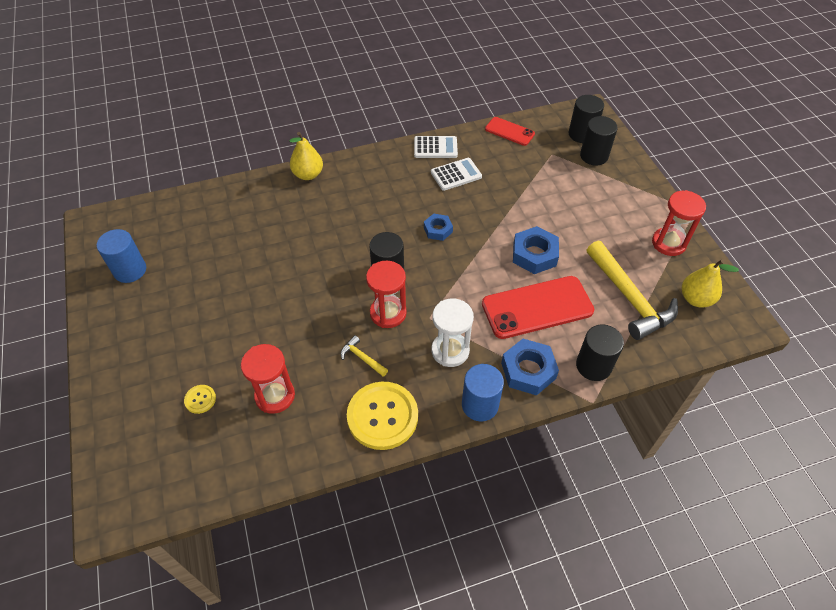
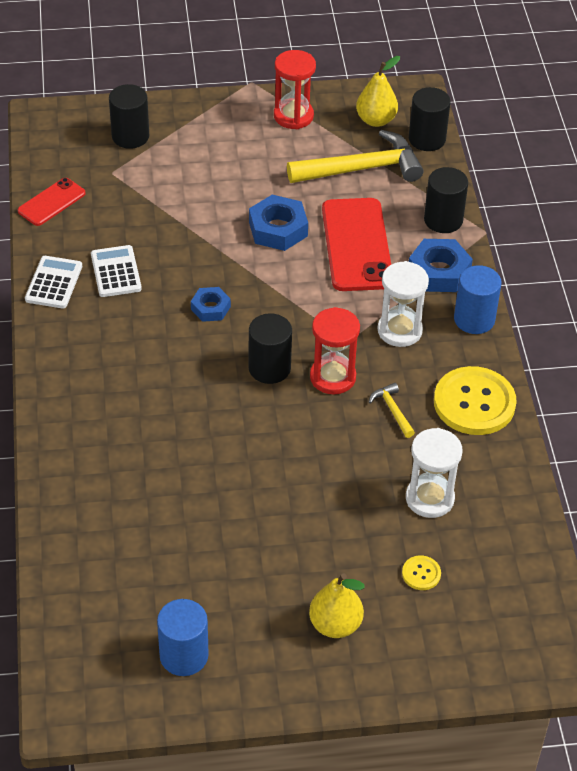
camera: 80 degrees left, 5 degrees down
red hourglass [241,344,295,414] -> white hourglass [406,428,463,518]
yellow pear [289,132,323,180] -> yellow pear moved to [309,573,365,638]
yellow hammer [341,335,388,377] -> yellow hammer turned 105 degrees clockwise [369,383,415,438]
black cylinder [569,95,604,143] -> black cylinder moved to [409,87,451,151]

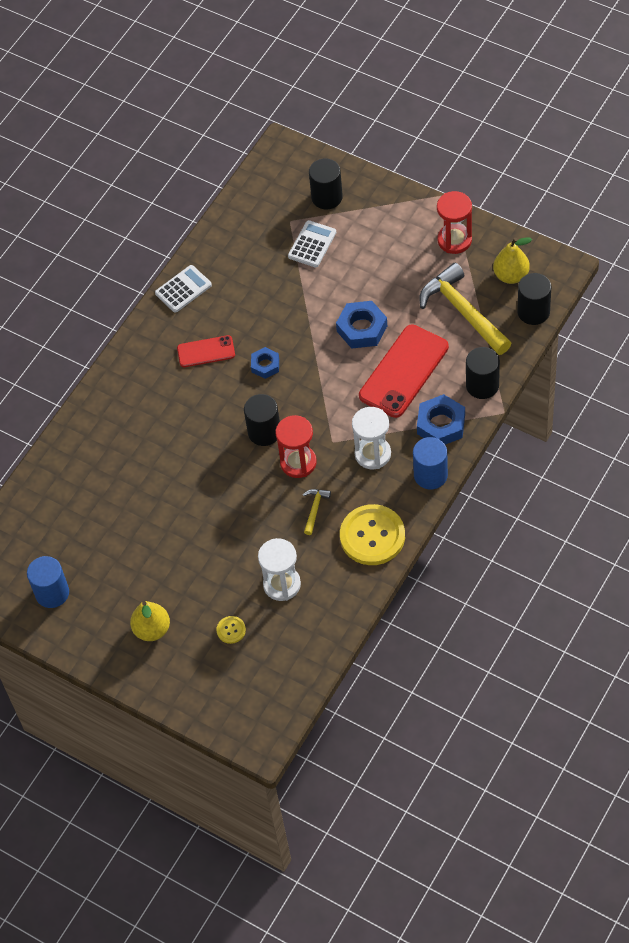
camera: 45 degrees right, 10 degrees up
red phone [18,178,86,226] -> red phone moved to [177,335,235,367]
white calculator [91,245,142,297] -> white calculator moved to [288,220,336,268]
yellow hammer [287,130,423,183] -> yellow hammer turned 150 degrees counterclockwise [420,263,512,355]

